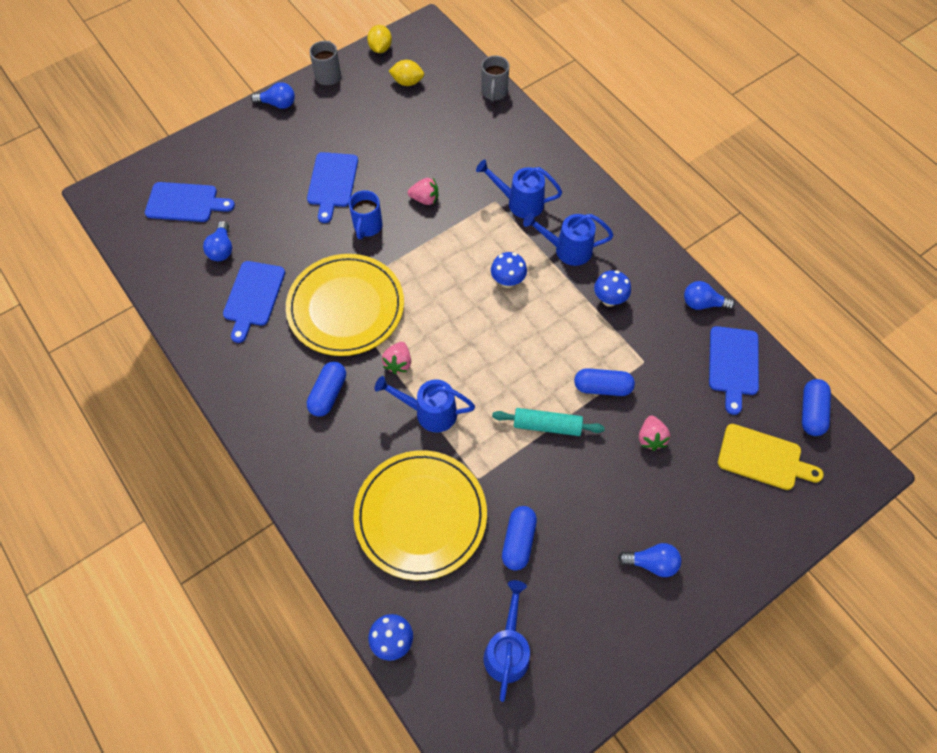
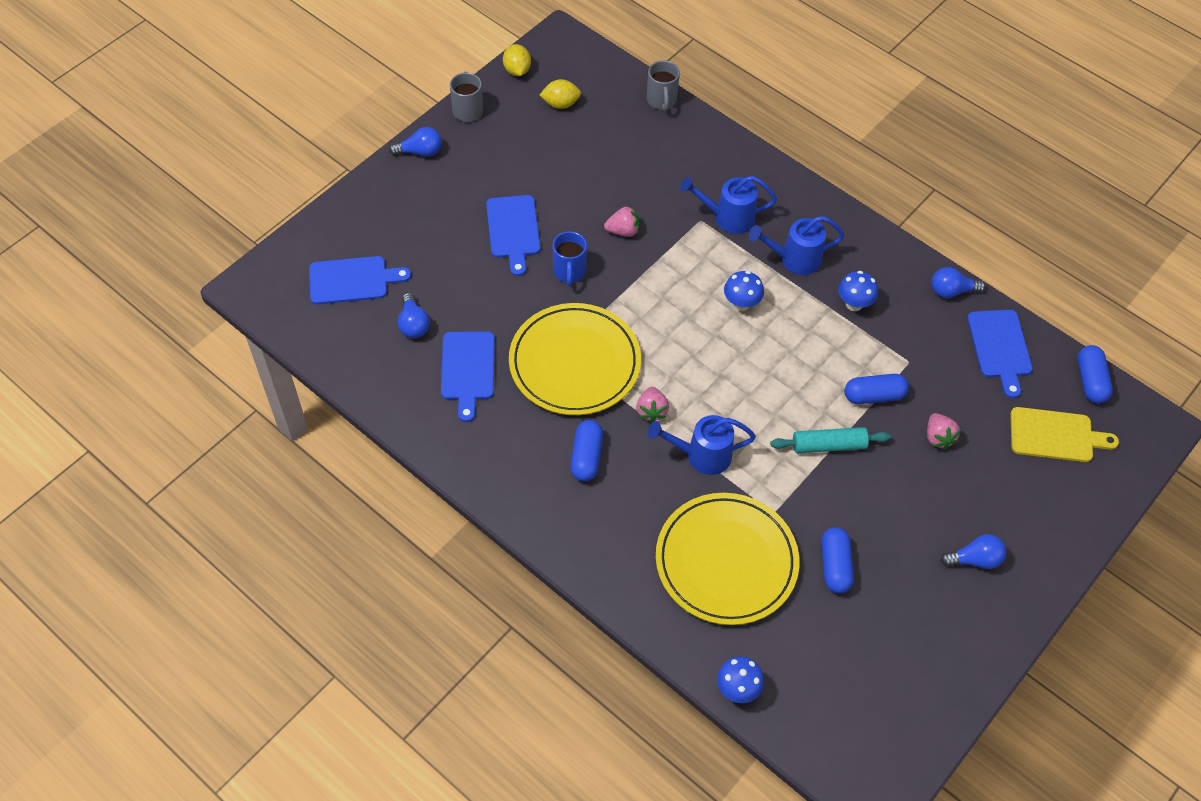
camera: 15 degrees left, 5 degrees down
blue watering can [484,580,530,702] -> none

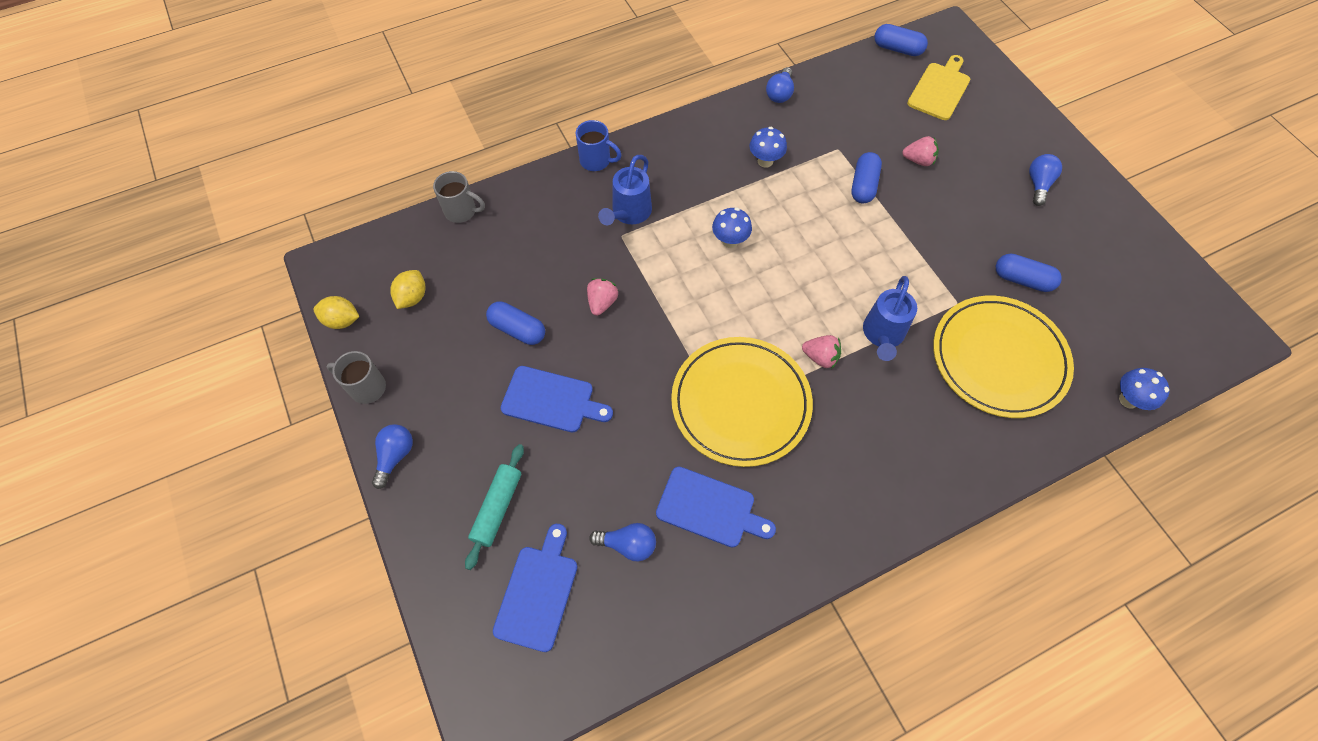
camera: 65 degrees left, 5 degrees up
blue mug [552,231,587,286] -> blue mug moved to [576,120,621,171]
blue capsule [571,420,603,481] -> blue capsule moved to [486,301,545,345]
blue watering can [749,216,845,275] -> none
turquoise rolling pin [770,427,891,453] -> turquoise rolling pin moved to [465,444,524,570]
blue cutting board [967,310,1033,398] -> none

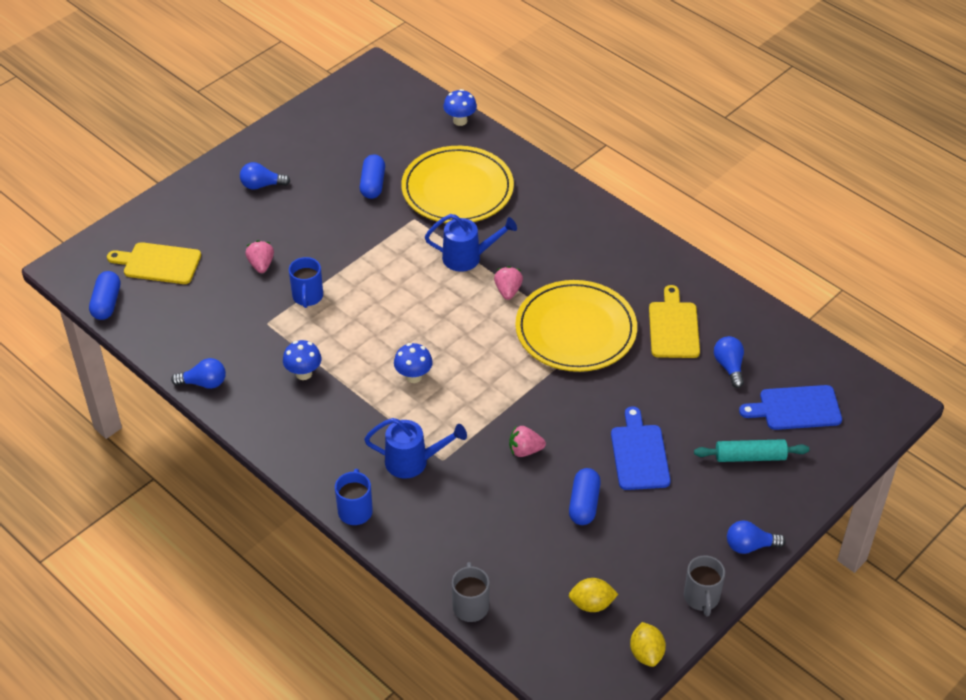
camera: 110 degrees left, 15 degrees down
blue cutting board [656,467,776,548] -> yellow cutting board [649,285,700,358]
blue capsule [851,152,882,204] -> blue mug [289,257,323,308]

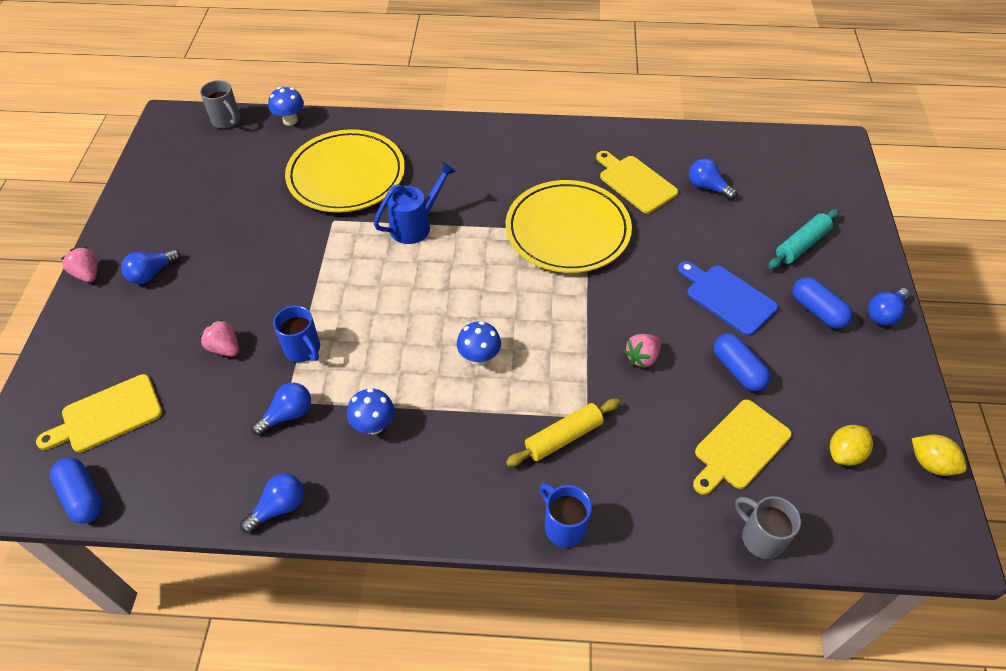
camera: 40 degrees left, 5 degrees up
blue capsule [360,155,385,199] -> blue capsule moved to [793,277,853,329]
blue watering can [364,418,467,478] -> yellow rolling pin [506,399,620,467]
pink strawberry [494,266,523,300] -> pink strawberry moved to [61,247,97,282]
grey mug [684,555,725,616] -> grey mug moved to [200,80,240,129]
blue cutting board [739,385,842,430] -> none
none -> blue light bulb [252,383,311,436]
none -> yellow cutting board [693,399,792,495]

